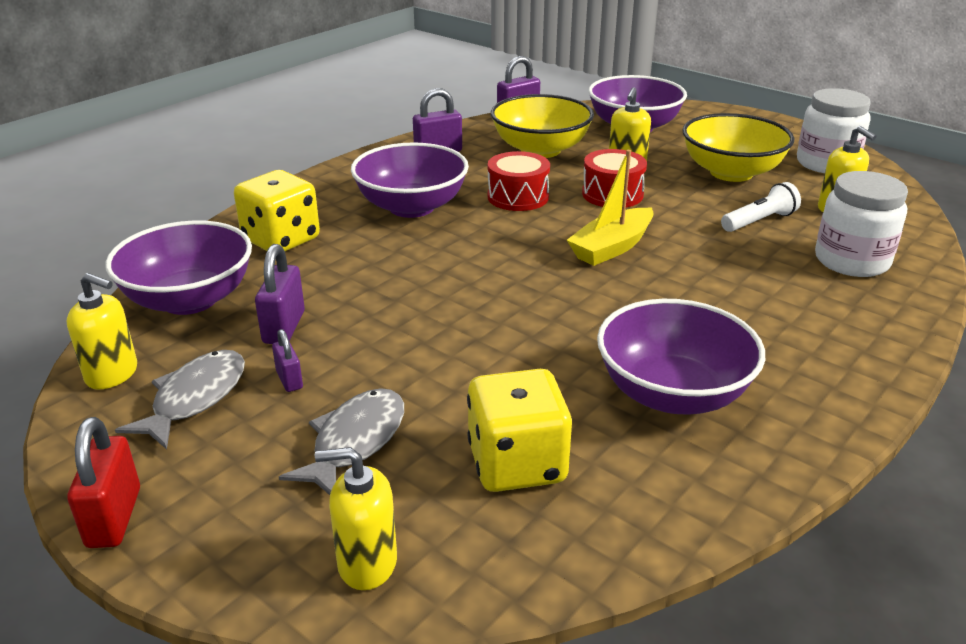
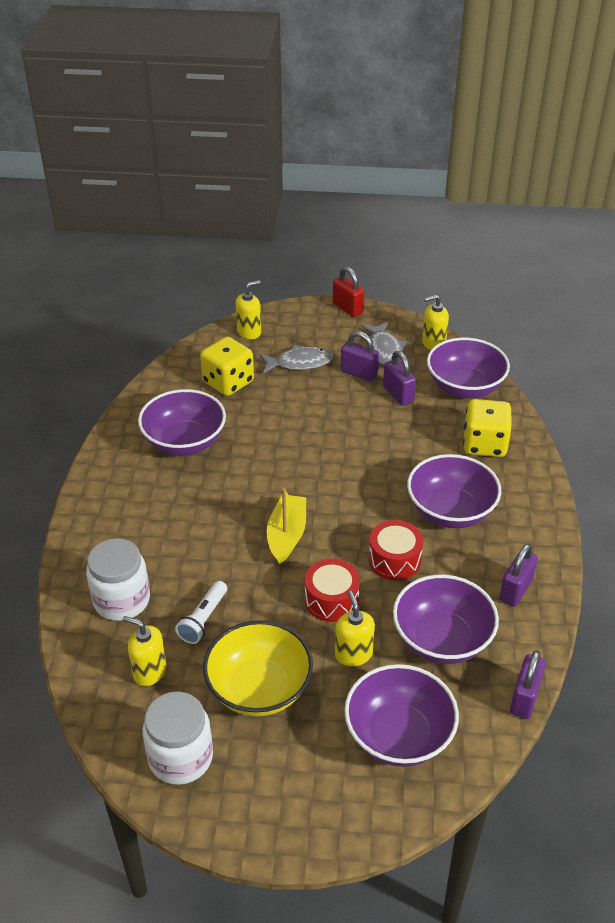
camera: 145 degrees right, 10 degrees up
purple padlock [272,329,303,392] -> purple padlock [341,331,379,381], size x1.70
grey fish [279,388,404,495] -> grey fish turned 90 degrees counterclockwise [259,345,333,374]
yellow bowl [491,94,594,158] -> purple bowl [393,575,499,664]

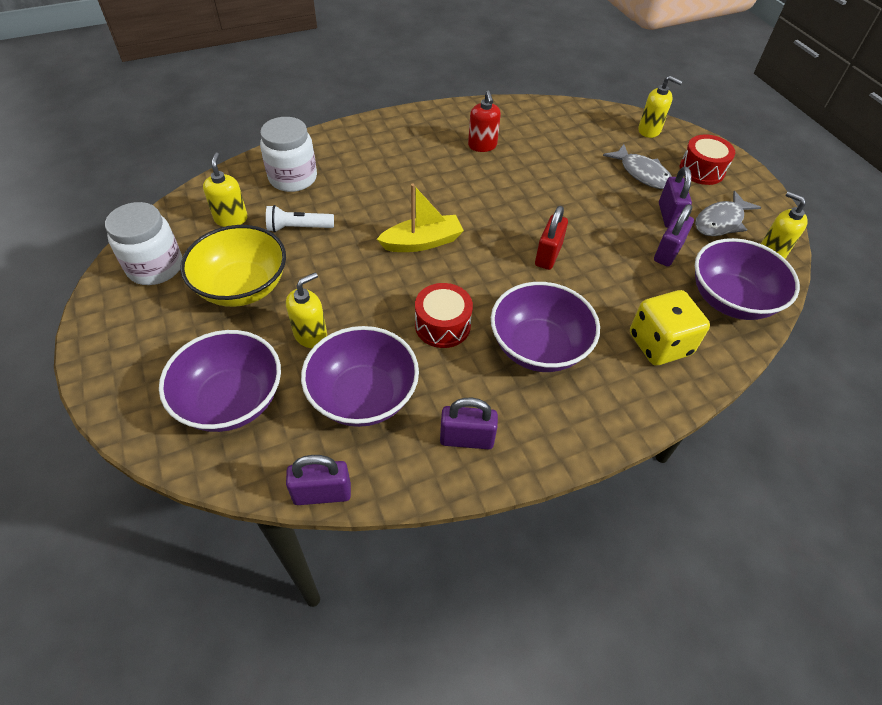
camera: 60 degrees right, 10 degrees up
purple bowl [138,389,226,456] -> red soap dispenser [468,91,501,152]
yellow dice [200,337,254,396] -> none
red drum [305,559,360,622] -> red drum moved to [680,135,735,185]
red padlock [333,267,364,317] -> red padlock moved to [535,206,568,270]

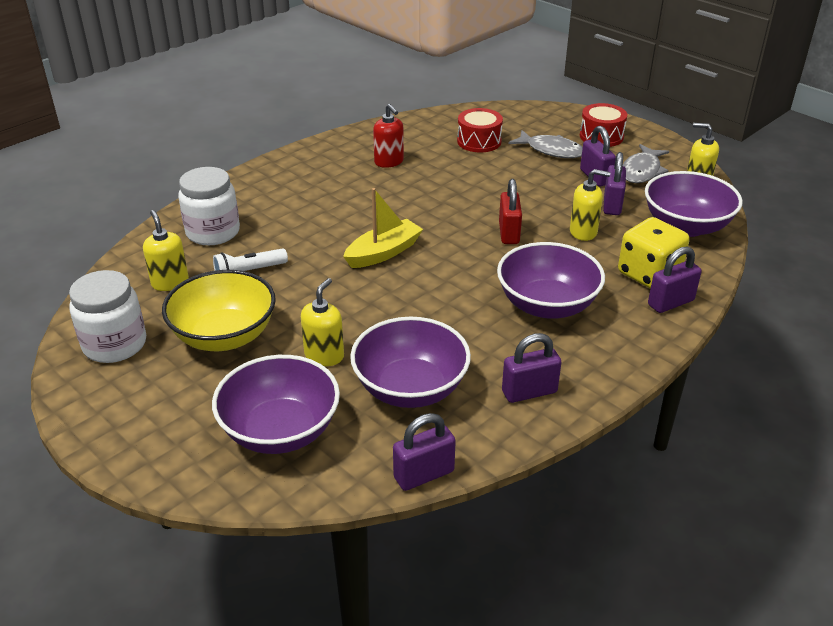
camera: 20 degrees left, 15 degrees down
red drum [415,283,473,348] -> red drum moved to [457,108,503,152]
yellow soap dispenser [638,76,683,138] -> yellow soap dispenser moved to [570,169,610,241]
none -> purple padlock [648,246,702,313]

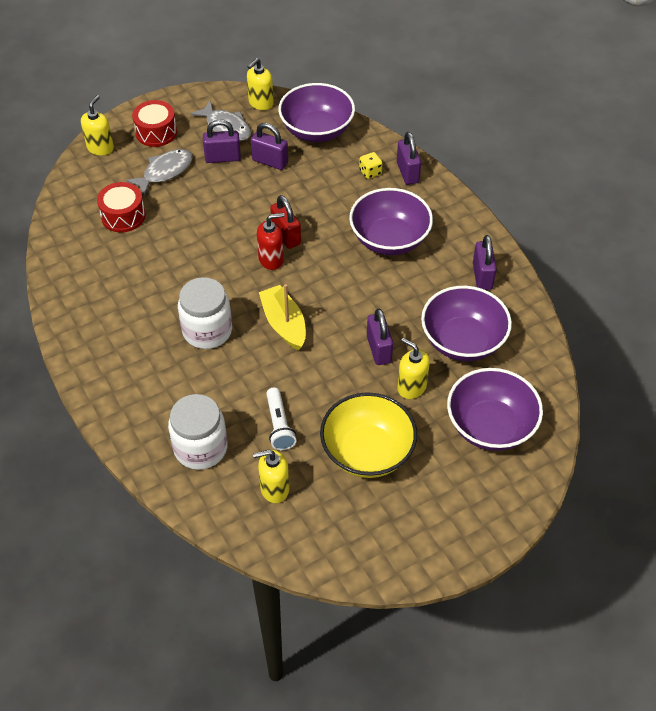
camera: 75 degrees left, 15 degrees up
white jar [69,270,146,363] -> white jar moved to [178,277,232,349]
red soap dispenser [373,104,404,168] -> red soap dispenser moved to [257,213,285,270]
purple padlock [393,413,456,491] -> purple padlock moved to [367,309,393,365]
red padlock [499,179,522,244] -> red padlock turned 45 degrees clockwise [270,195,301,249]
yellow soap dispenser [570,169,610,241] -> yellow soap dispenser moved to [81,95,114,156]
yellow dice [618,217,690,289] -> yellow dice [359,152,382,179], size x0.47

